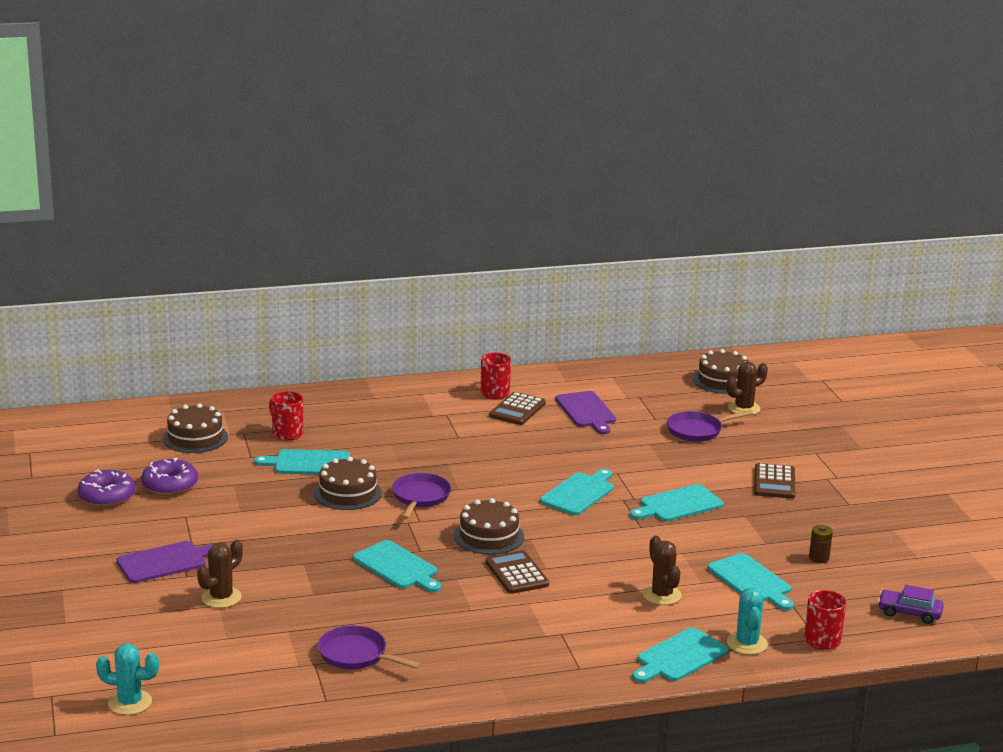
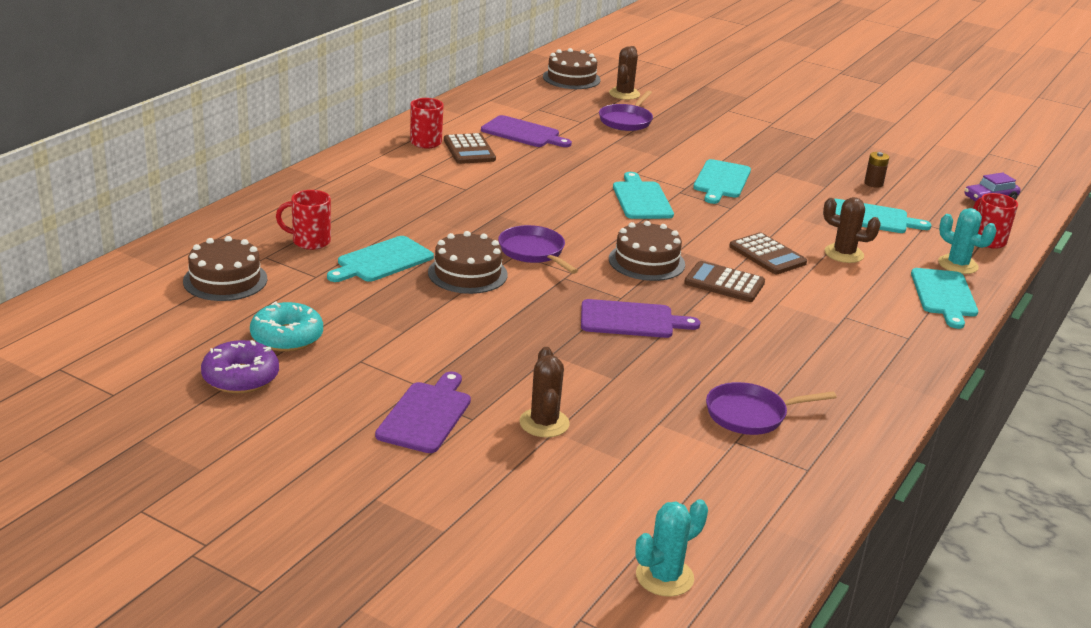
camera: 45 degrees left, 5 degrees up
purple donut [141,458,198,495] -> turquoise donut [250,301,323,352]
turquoise cutting board [353,540,441,592] -> purple cutting board [581,299,700,338]
brown calculator [754,463,795,499] -> brown calculator moved to [729,232,807,274]

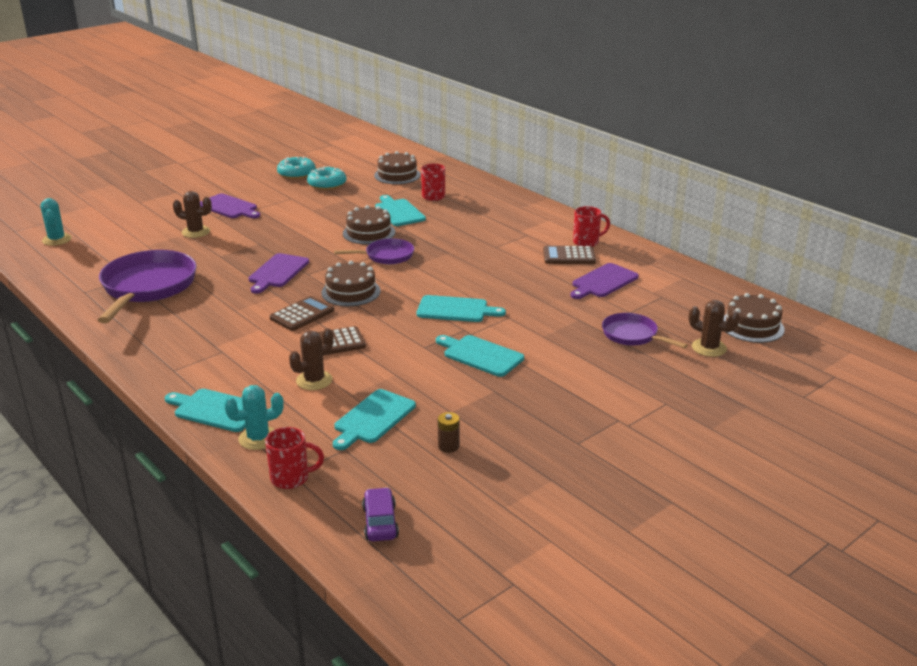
camera: 110 degrees right, 0 degrees up
purple donut [201,340,279,394] -> turquoise donut [277,157,316,179]
purple pan [706,382,837,435] -> purple pan [98,250,197,323], size x1.85

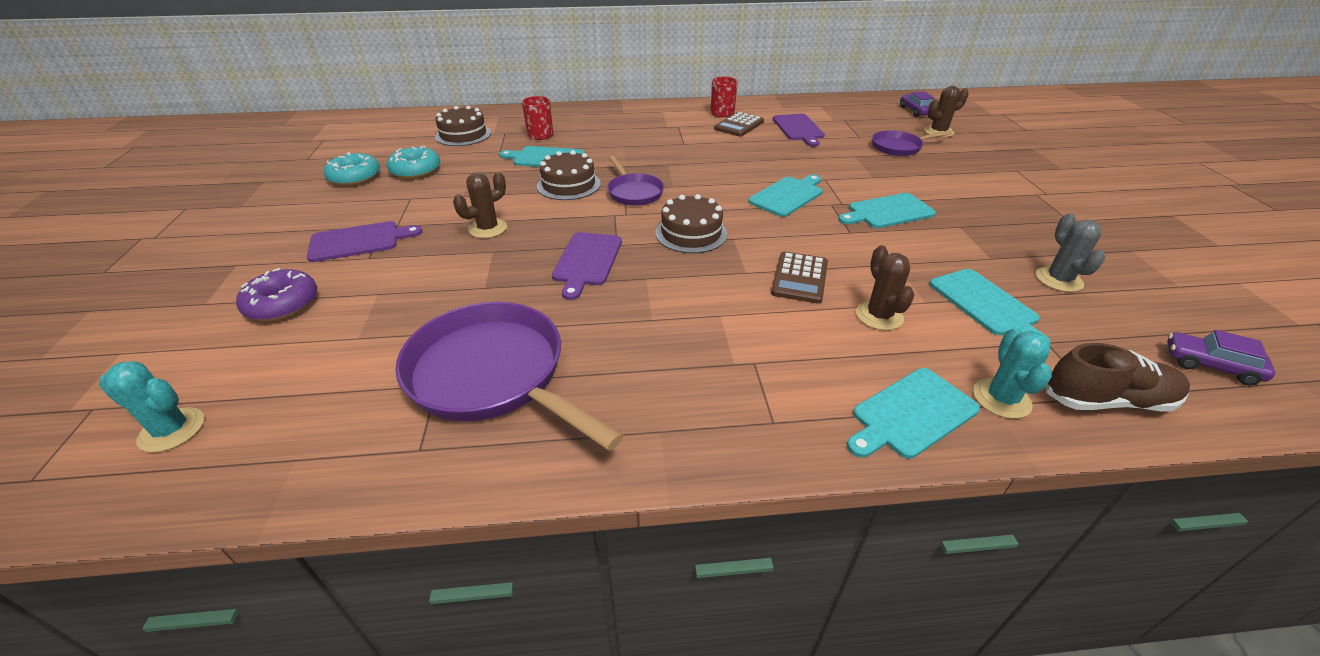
camera: 55 degrees left, 10 degrees up
brown cactus [173,191,212,238] -> brown cactus moved to [453,172,507,238]
purple cutting board [249,253,309,294] -> purple cutting board turned 45 degrees clockwise [552,232,622,300]
red mug [265,427,324,489] -> brown shoe [1046,343,1190,411]
brown calculator [270,296,334,331] -> none
purple pan [334,238,414,264] -> purple pan turned 135 degrees clockwise [607,156,664,206]
brown battery [438,412,460,453] -> grey cactus [1036,213,1105,292]
brown cake [723,293,785,343] -> purple car [900,91,935,117]
none -> purple donut [236,268,317,321]

